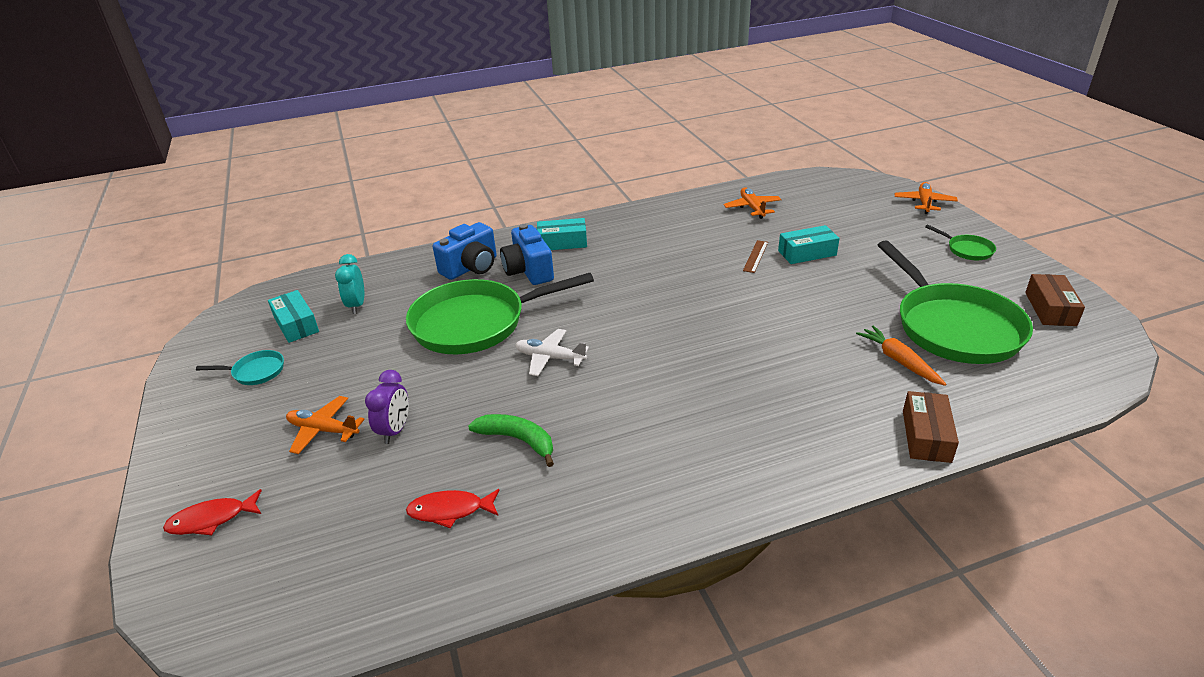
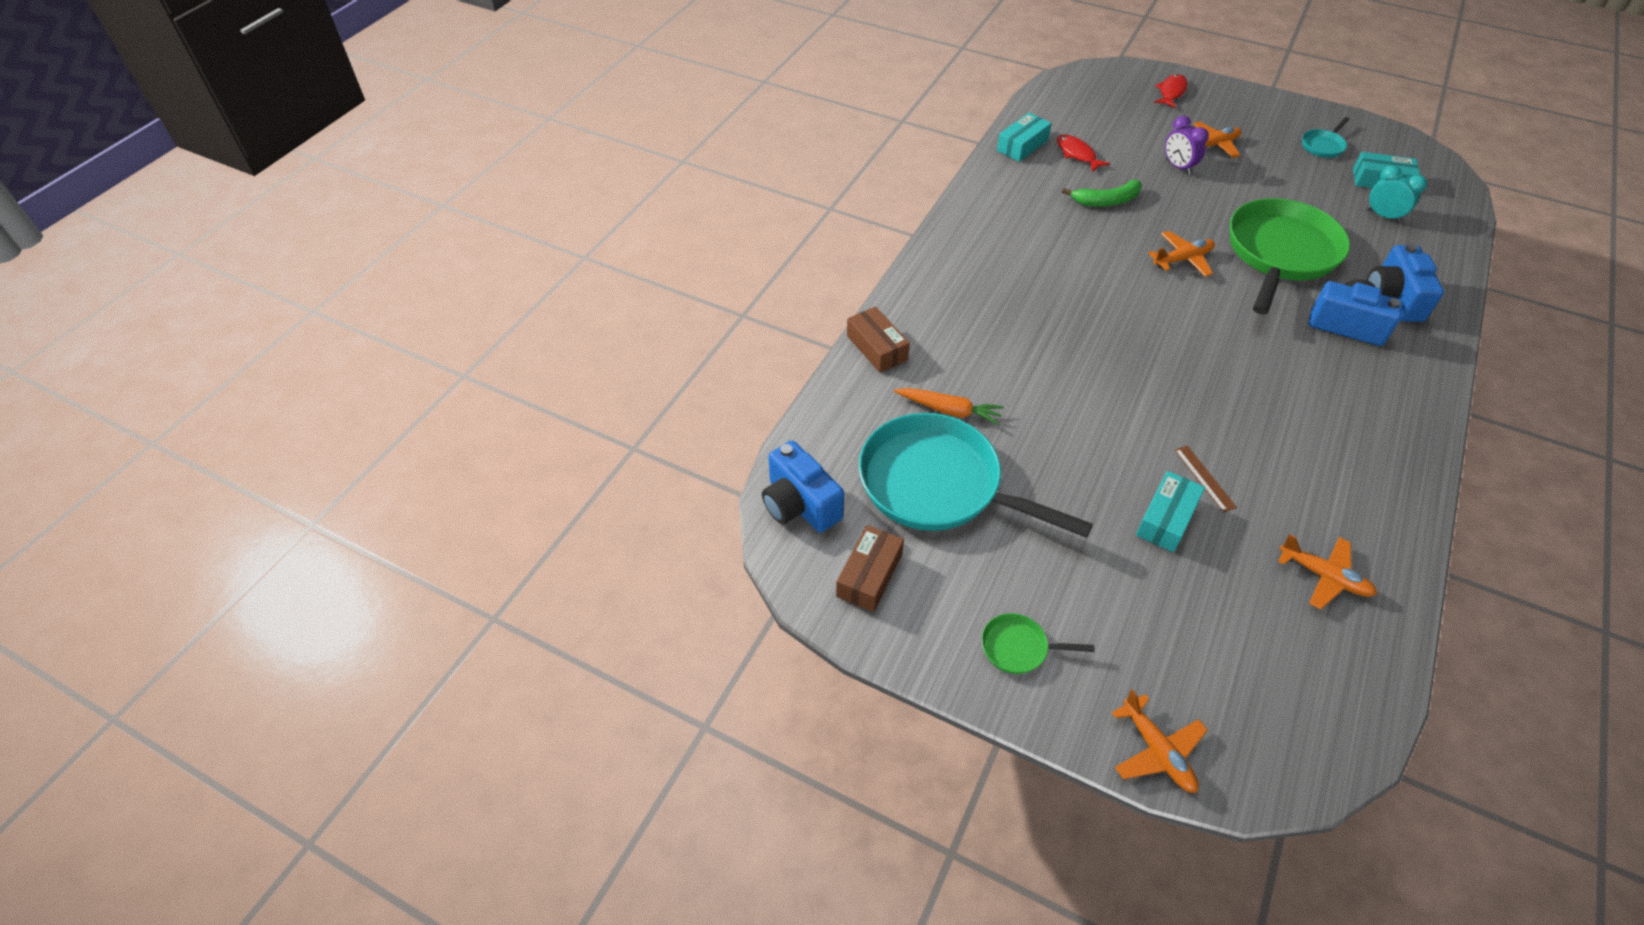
camera: 135 degrees right, 15 degrees up
red fish [406,489,499,528] -> red fish turned 75 degrees counterclockwise [1057,134,1110,172]
white plane [515,329,589,376] -> orange plane [1149,231,1215,277]
turquoise box [537,218,587,250] -> turquoise box moved to [997,113,1052,162]
green pan [878,240,1033,364] -> turquoise pan [859,413,1093,538]
brown box [1025,274,1085,326] -> brown box turned 60 degrees clockwise [836,525,904,612]
none -> blue camera [762,440,844,533]

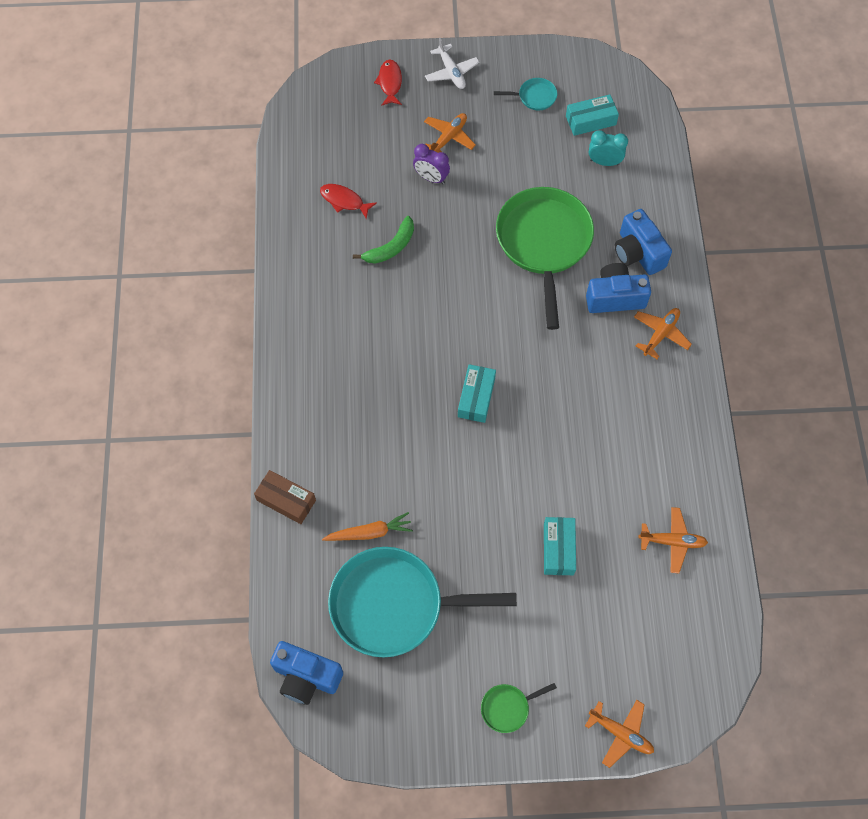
camera: 30 degrees left, 15 degrees up
brown box [836,525,904,612] -> none
turquoise box [997,113,1052,162] -> turquoise box moved to [458,364,496,423]
orange plane [1149,231,1215,277] -> orange plane moved to [634,308,692,359]
brown ruler [1174,446,1237,513] -> none
turquoise pan [1302,117,1350,158] -> turquoise pan turned 105 degrees counterclockwise [494,78,557,110]
none -> white plane [425,38,479,89]

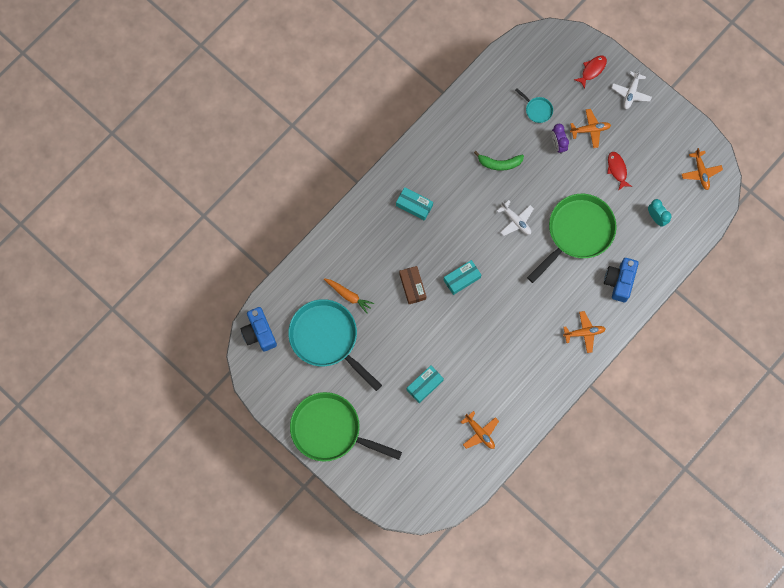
camera: 45 degrees right, 10 degrees up
brown box [254,470,316,524] -> brown box moved to [399,266,426,304]
red fish [320,184,377,219] -> red fish moved to [607,152,632,191]
green pan [481,683,557,733] -> green pan [290,392,402,462], size x2.41
turquoise pan [494,78,557,110] -> turquoise pan moved to [515,88,553,123]
turquoise box [566,95,619,136] -> turquoise box moved to [396,187,433,221]
orange plane [585,700,654,768] -> orange plane moved to [682,148,723,190]
blue camera [586,263,651,313] -> none
none -> white plane [497,200,534,236]

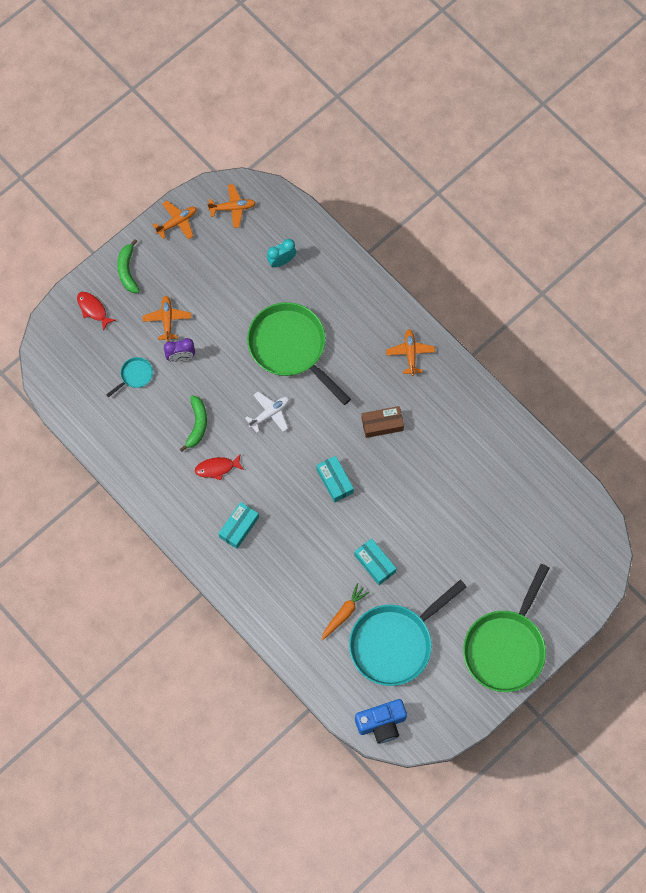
camera: 85 degrees left, 5 degrees down
brown box [399,266,426,304] -> brown box moved to [361,406,404,438]
turquoise box [407,366,444,403] -> turquoise box moved to [354,538,397,585]
orange plane [461,411,499,449] -> orange plane moved to [152,201,197,240]
blue camera [604,258,639,302] -> none
red fish [607,152,632,191] -> red fish moved to [195,453,244,480]
white plane [612,69,652,109] -> green banana [117,239,140,293]

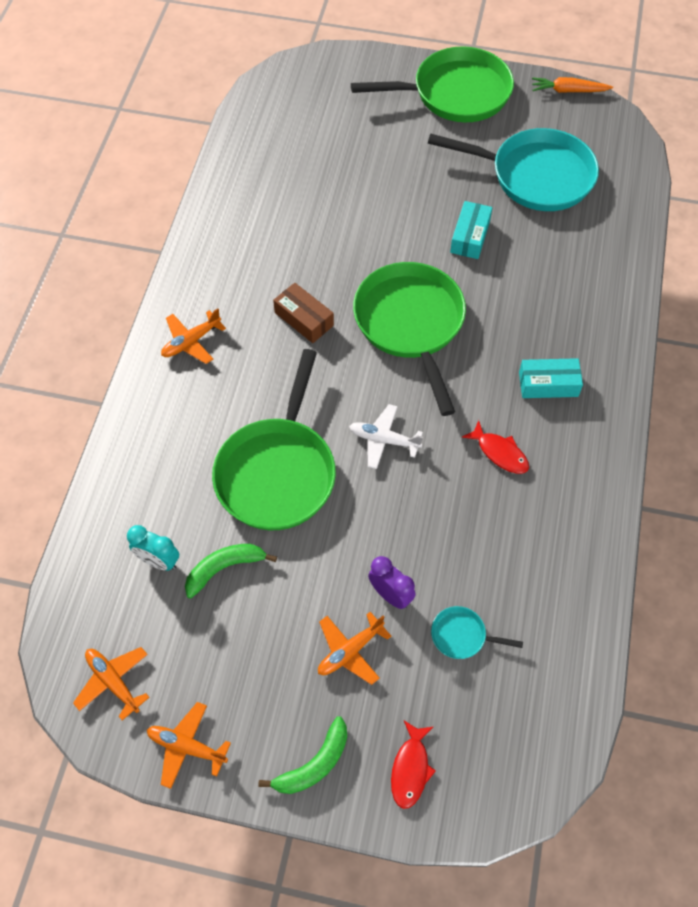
camera: 125 degrees left, 10 degrees down
green banana [180,395,207,452] -> green banana moved to [185,544,277,599]
turquoise box [317,456,354,502] -> green pan [353,262,466,416]
orange carrot [321,583,370,640] -> orange carrot moved to [532,77,613,93]
blue camera [355,699,407,744] -> none

